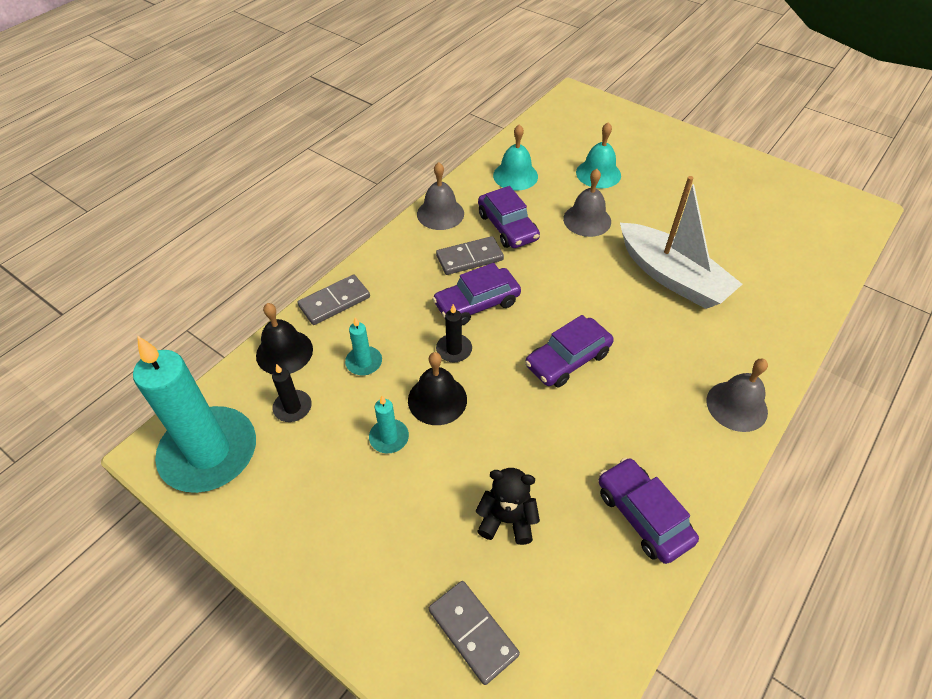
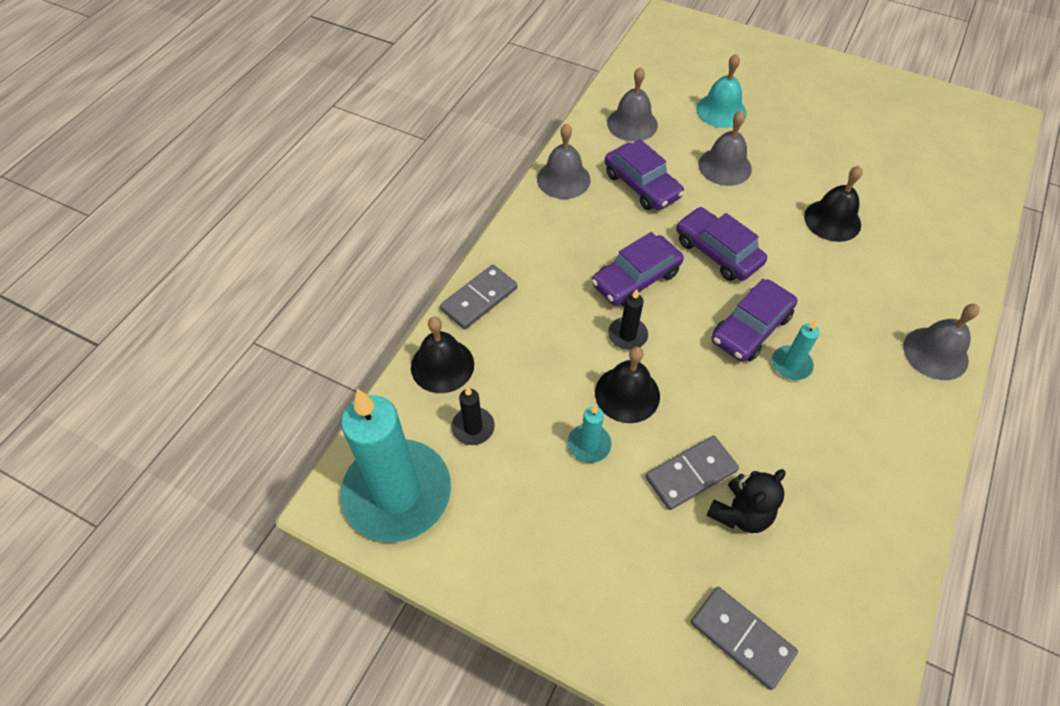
camera: 10 degrees left, 5 degrees up
turquoise candle [345,317,382,375] -> turquoise candle moved to [772,320,820,380]
grey domino [436,236,504,275] -> grey domino moved to [645,436,739,510]
black teddy bear [475,468,540,545] -> black teddy bear turned 135 degrees clockwise [707,469,786,533]
turquoise bell [493,124,538,191] -> grey bell [607,67,658,142]
purple car [598,457,699,564] -> purple car moved to [676,207,767,281]
white boat [620,176,742,309] -> black bell [804,166,863,242]

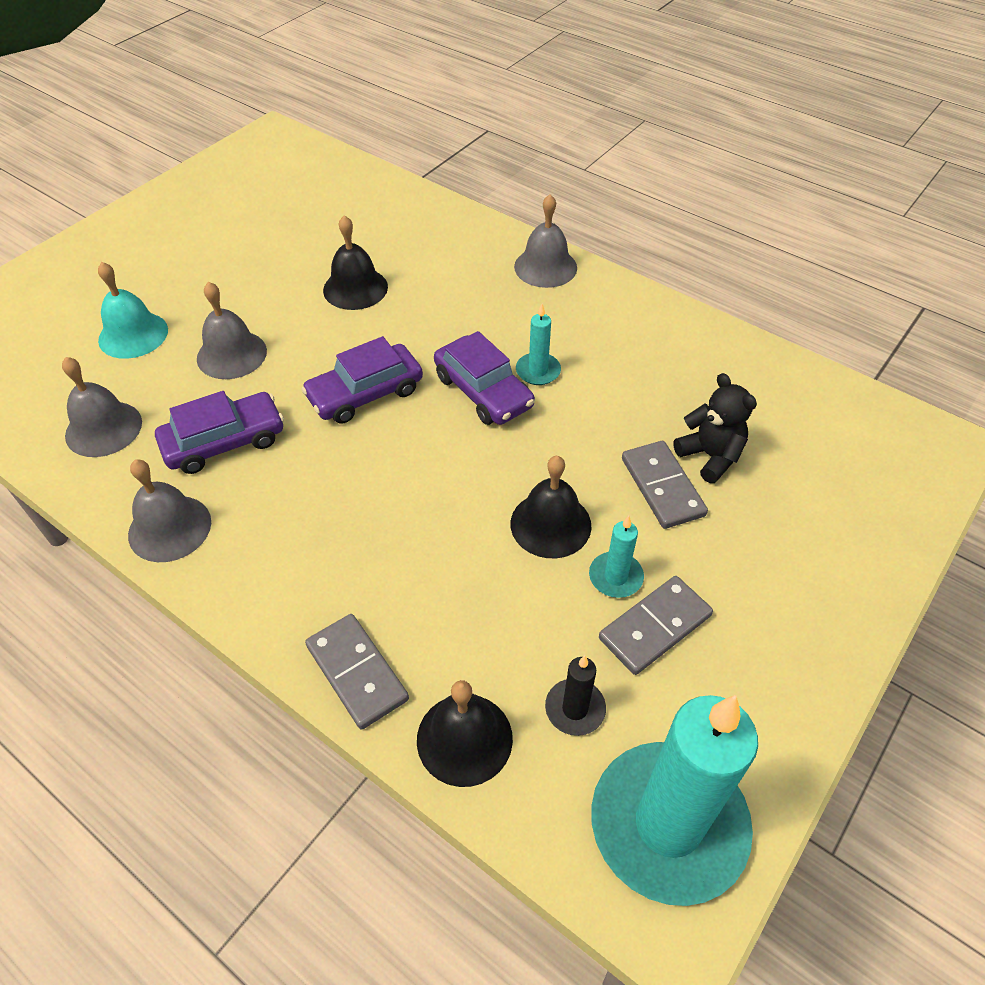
camera: 80 degrees left, 5 degrees down
purple car [592,232,684,307] -> none
black candle [608,289,648,350] -> none
grey domino [691,587,798,690] -> grey domino moved to [599,576,713,675]

